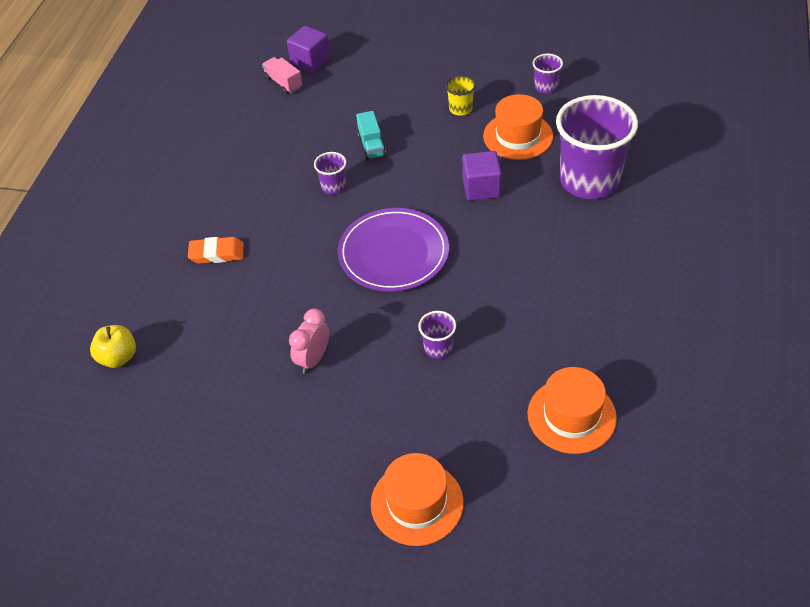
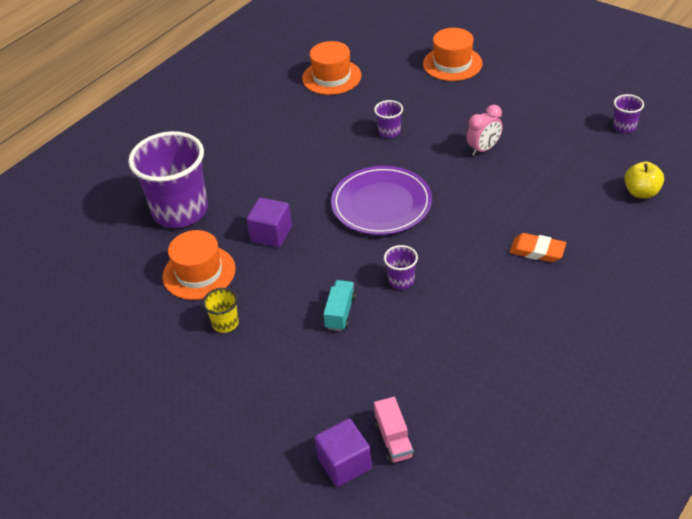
camera: 155 degrees left, 5 degrees down
purple cup [533,54,563,94] -> purple cup moved to [613,94,644,133]

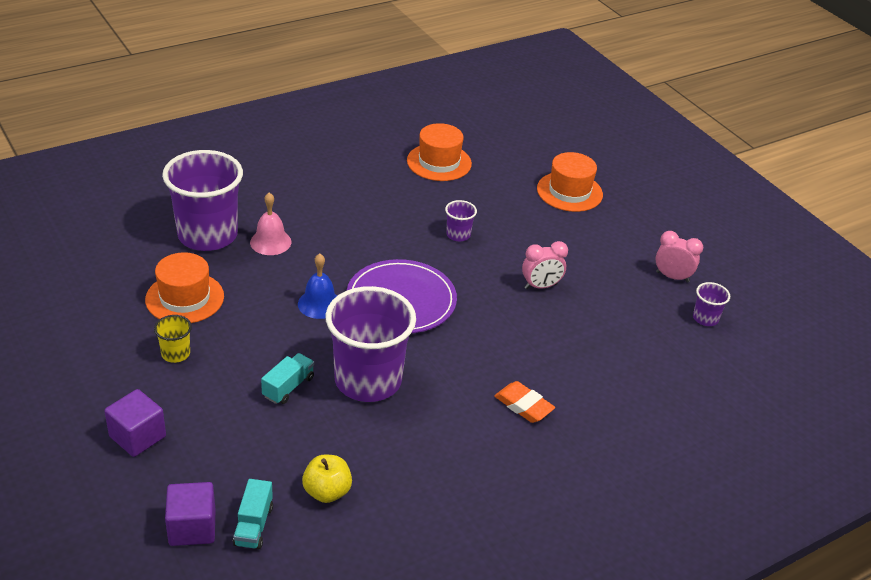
camera: 15 degrees right, 5 degrees down
purple cube [246,198,292,247] -> purple cube moved to [105,389,166,457]
pink truck [374,397,414,464] -> turquoise truck [233,479,273,549]
purple cup [384,245,418,289] -> purple cup [325,286,416,402], size x2.36
yellow apple [625,162,664,199] -> yellow apple moved to [302,455,352,503]
none -> pink bell [250,193,291,255]
none -> blue bell [298,254,337,319]
none -> pink clock [655,231,703,283]

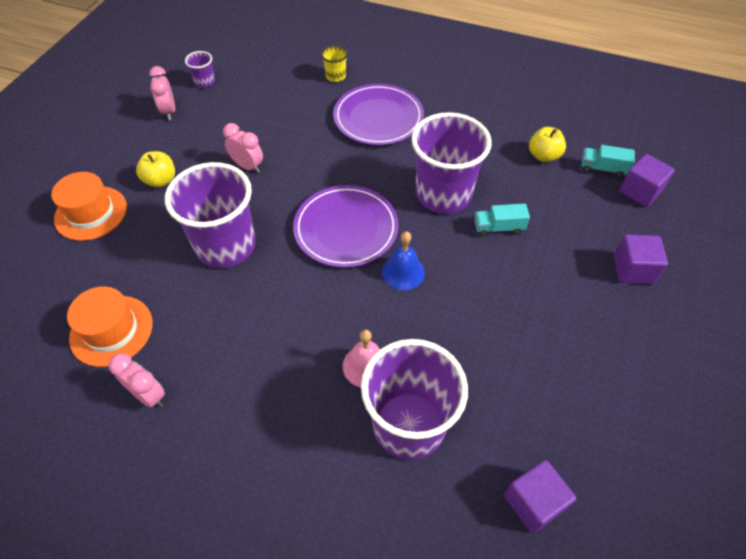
camera: 125 degrees left, 15 degrees up
orange hat [145,252,224,323] -> none
yellow cup [154,315,192,363] -> yellow cup moved to [321,45,348,82]
turquoise truck [233,479,273,549] -> turquoise truck turned 135 degrees counterclockwise [582,145,635,178]
purple cup [445,200,477,241] -> purple cup [165,162,256,268], size x2.36
orange eraser [494,381,555,423] -> purple plate [333,84,424,145]
none -> pink clock [109,353,165,408]
none -> yellow apple [136,151,175,188]
none -> purple cube [504,460,577,533]

